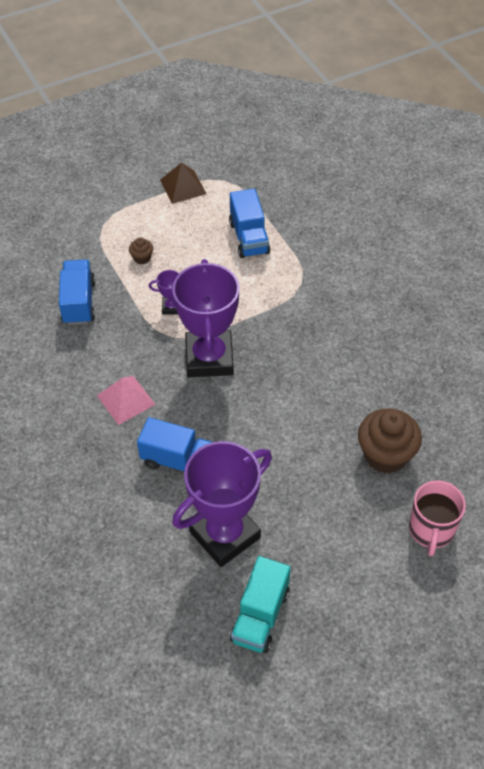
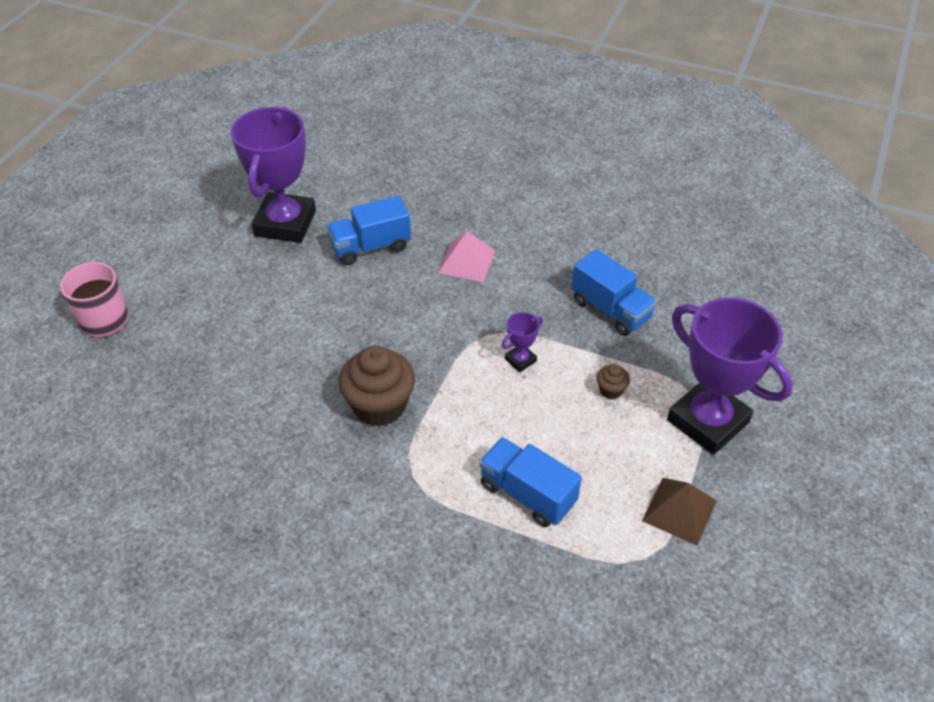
camera: 140 degrees right, 5 degrees down
purple trophy [172,259,240,377] -> purple trophy moved to [667,297,793,455]
turquoise truck [230,556,291,653] -> none
brown cupcake [358,409,422,474] -> brown cupcake moved to [339,346,415,427]

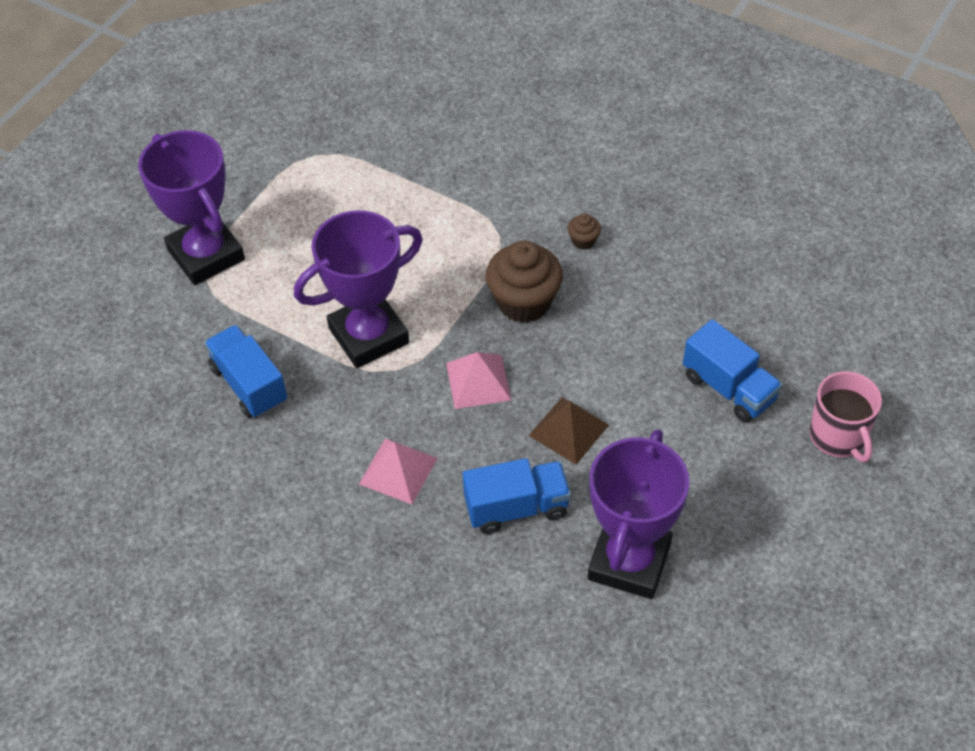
camera: 170 degrees left, 5 degrees up
blue truck [479,437,582,527] -> blue truck moved to [683,319,782,423]
purple trophy [502,312,543,372] -> purple trophy [294,211,423,368], size x2.42
brown cupcake [596,364,630,399] -> brown cupcake moved to [568,214,601,250]
brown pyramid [642,478,717,546] -> brown pyramid moved to [529,397,609,465]
none -> pink pyramid [446,352,511,409]

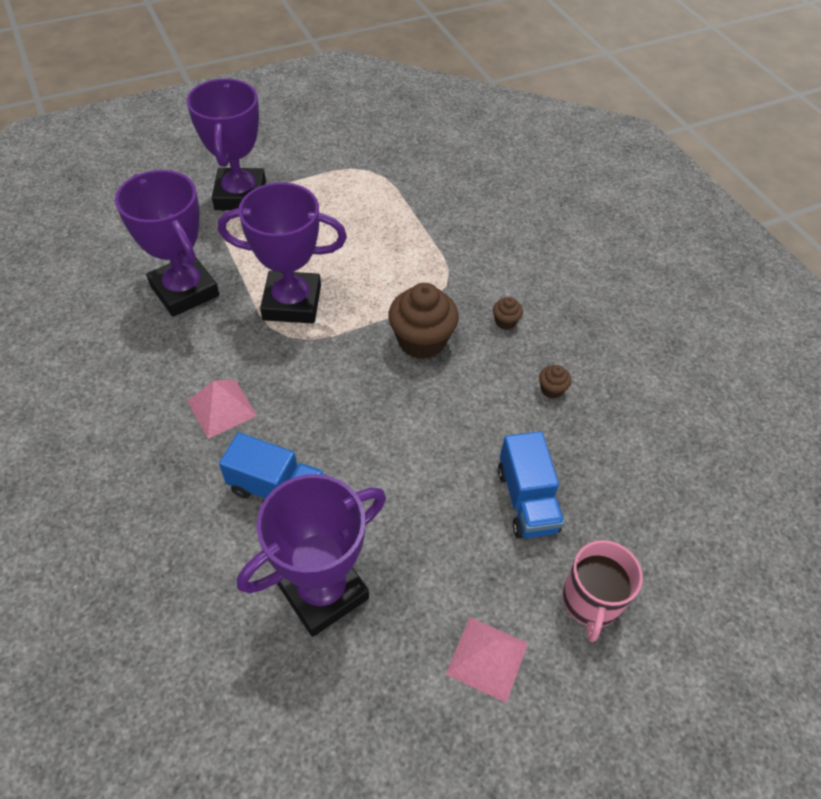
camera: 30 degrees right, 0 degrees up
blue truck [204,325,287,418] -> purple trophy [115,170,219,317]
pink pyramid [446,352,511,409] -> pink pyramid moved to [446,617,528,703]
brown pyramid [529,397,609,465] -> none
none -> brown cupcake [539,365,571,399]

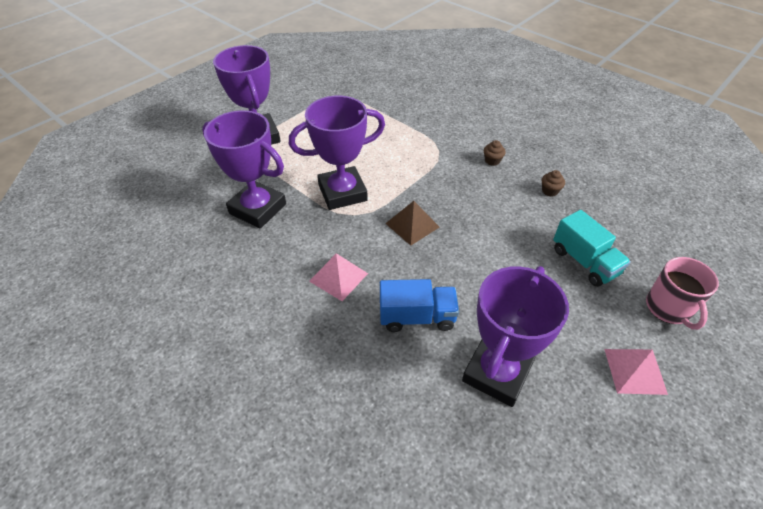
camera: 20 degrees left, 5 degrees down
brown cupcake [388,283,459,359] -> none
blue truck [498,431,565,538] -> turquoise truck [553,210,631,287]
none -> brown pyramid [385,201,439,246]

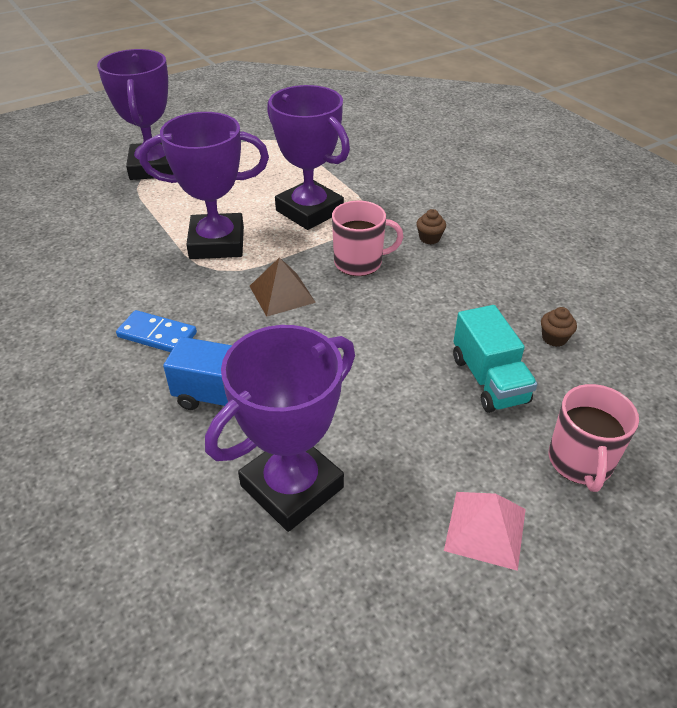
camera: 15 degrees right, 5 degrees down
purple trophy [202,110,286,229] -> purple trophy moved to [267,85,350,230]
pink pyramid [309,253,368,301] -> blue domino [116,310,197,352]
brown cupcake [542,170,565,197] -> brown cupcake moved to [541,307,577,347]
none -> pink mug [332,201,403,276]

